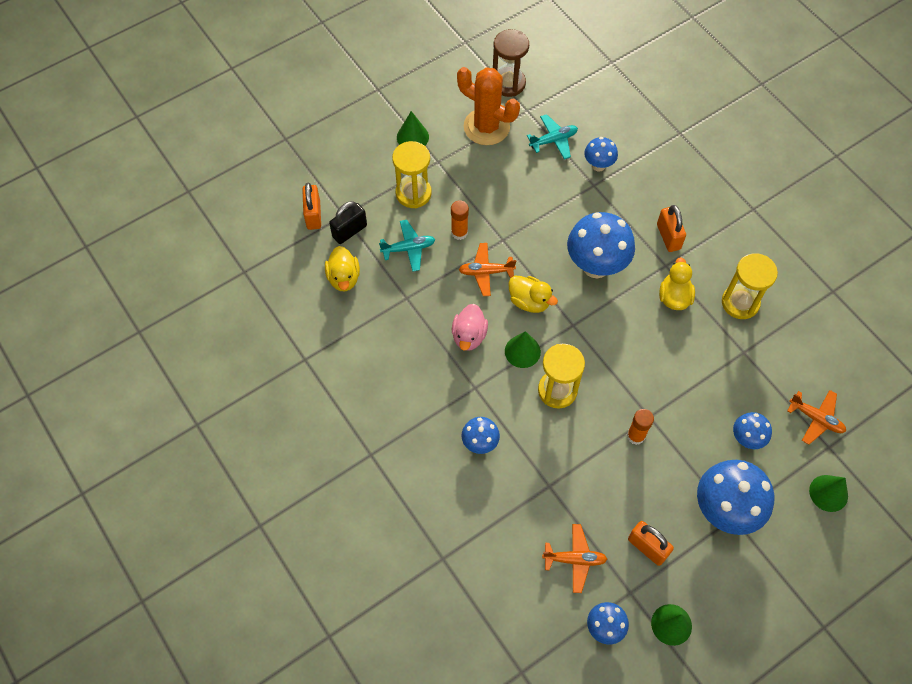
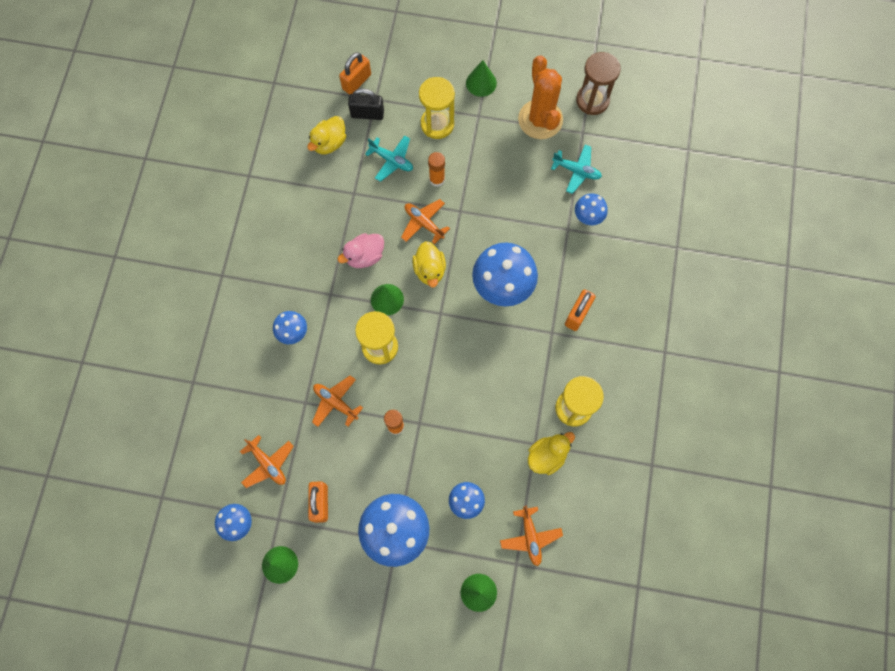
camera: 45 degrees right, 10 degrees up
yellow duck [659,257,695,310] -> yellow duck moved to [528,432,575,475]
none -> orange plane [312,376,363,427]

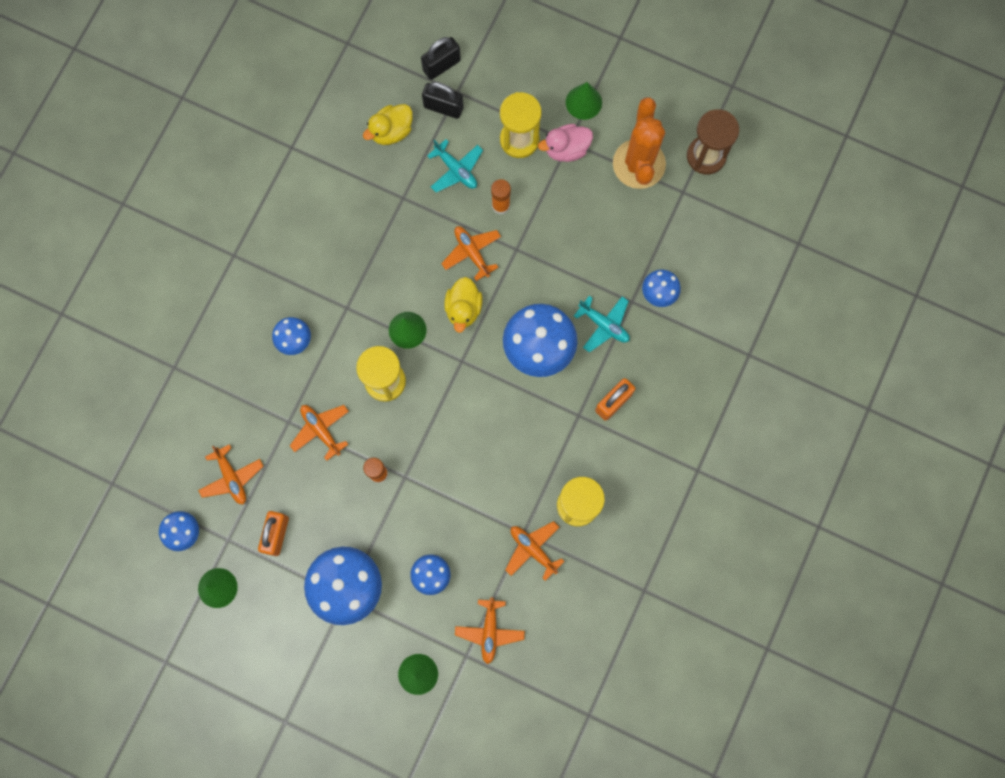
camera: 15 degrees right, 5 degrees up
pink duck [338,233,384,268] -> pink duck moved to [538,124,593,162]
orange padlock [339,52,371,95] -> black padlock [421,37,461,80]
yellow duck [528,432,575,475] -> orange plane [505,521,565,581]
turquoise plane [551,145,602,194] -> turquoise plane moved to [574,296,630,353]

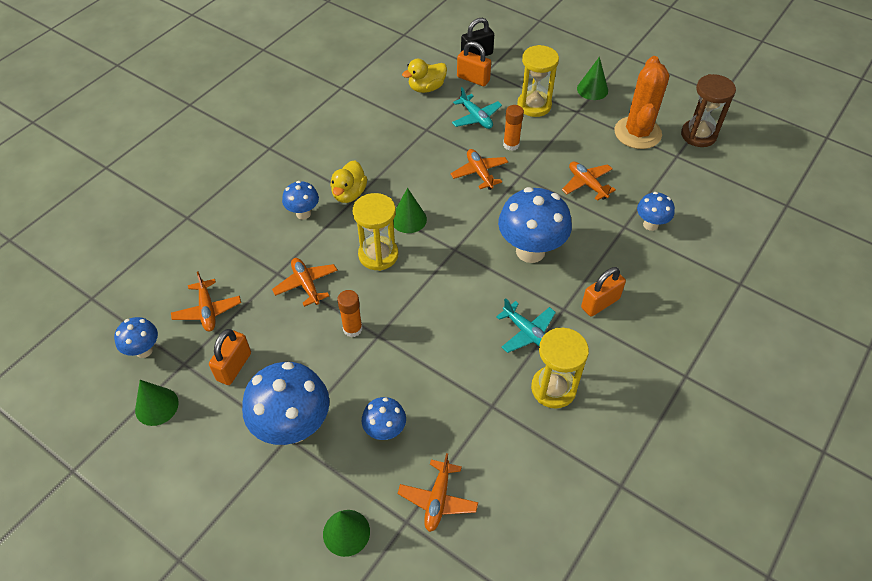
camera: 10 degrees right, 25 degrees down
black padlock [422,82,463,119] -> orange padlock [457,41,491,86]
yellow duck [444,277,483,333] -> yellow duck moved to [330,160,367,203]
orange plane [505,521,565,581] -> orange plane moved to [562,161,616,201]
pink duck [538,124,593,162] -> none
turquoise plane [574,296,630,353] -> turquoise plane moved to [496,298,556,353]

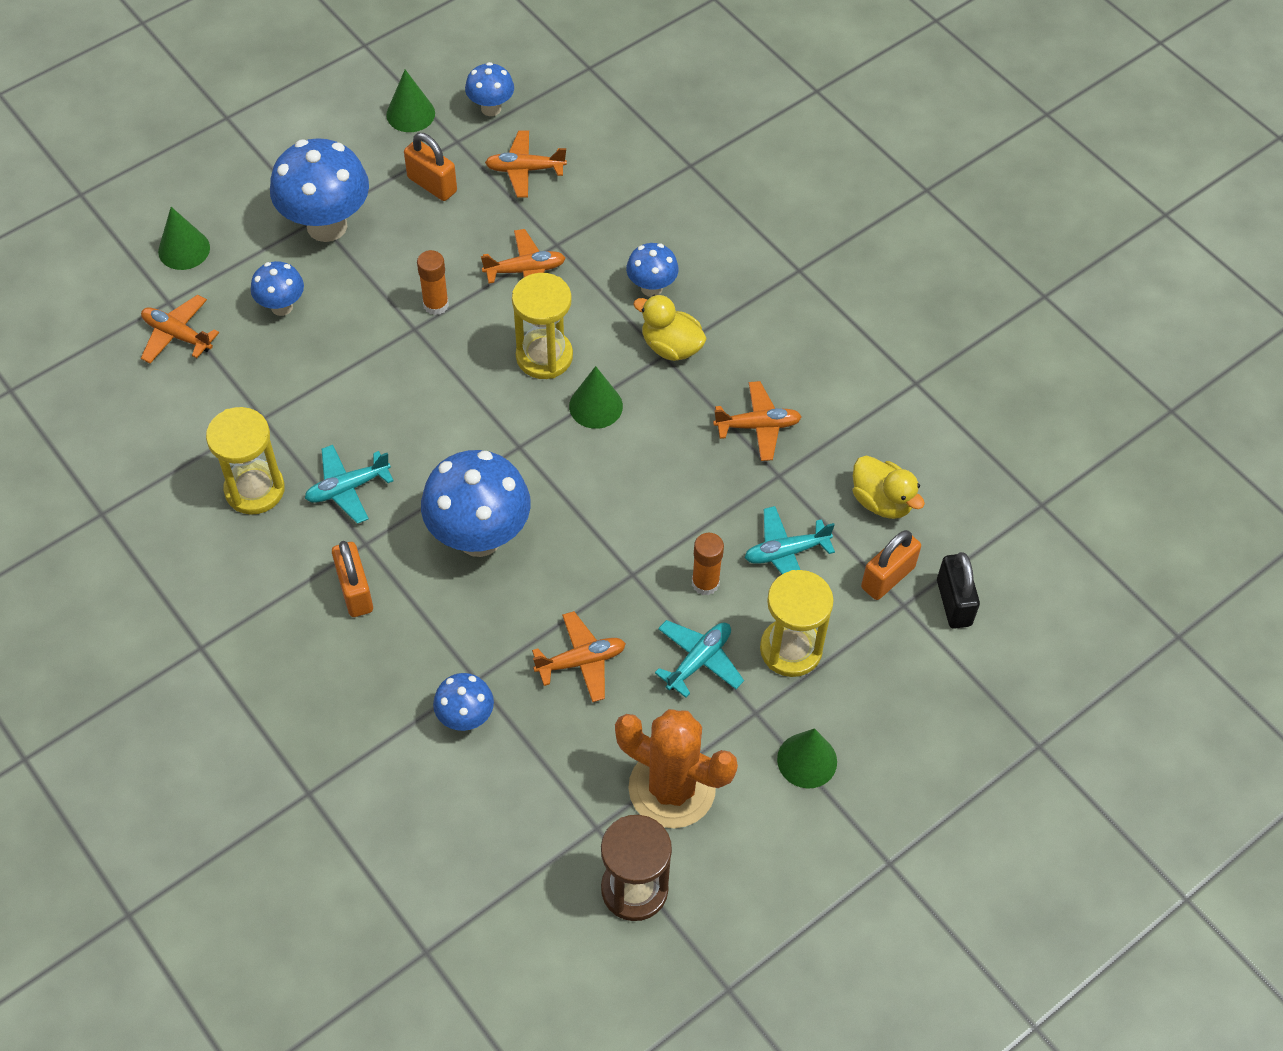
camera: 105 degrees right, 5 degrees up
yellow duck [402,59,447,93] -> yellow duck turned 150 degrees clockwise [852,455,925,519]
orange plane [451,149,508,190] -> orange plane moved to [713,381,802,461]
none -> turquoise plane [655,620,744,698]

